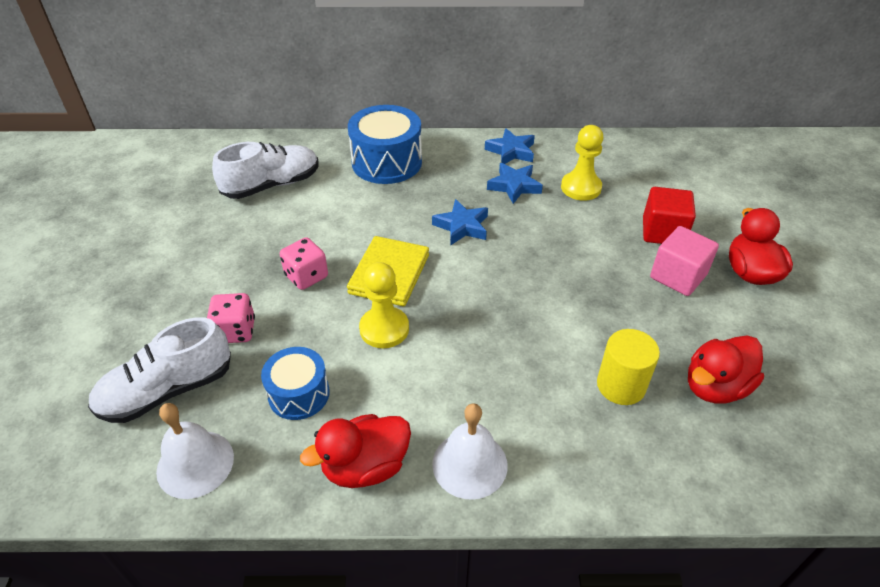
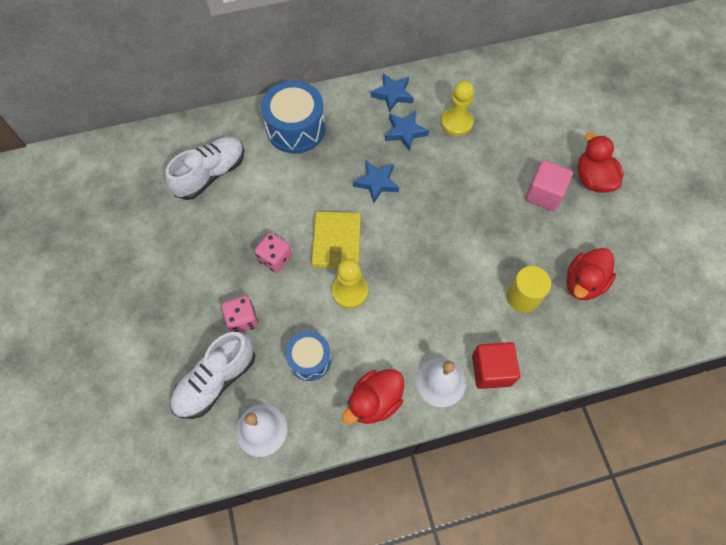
camera: 15 degrees left, 20 degrees up
red cube [643,187,696,244] -> red cube moved to [472,342,520,389]

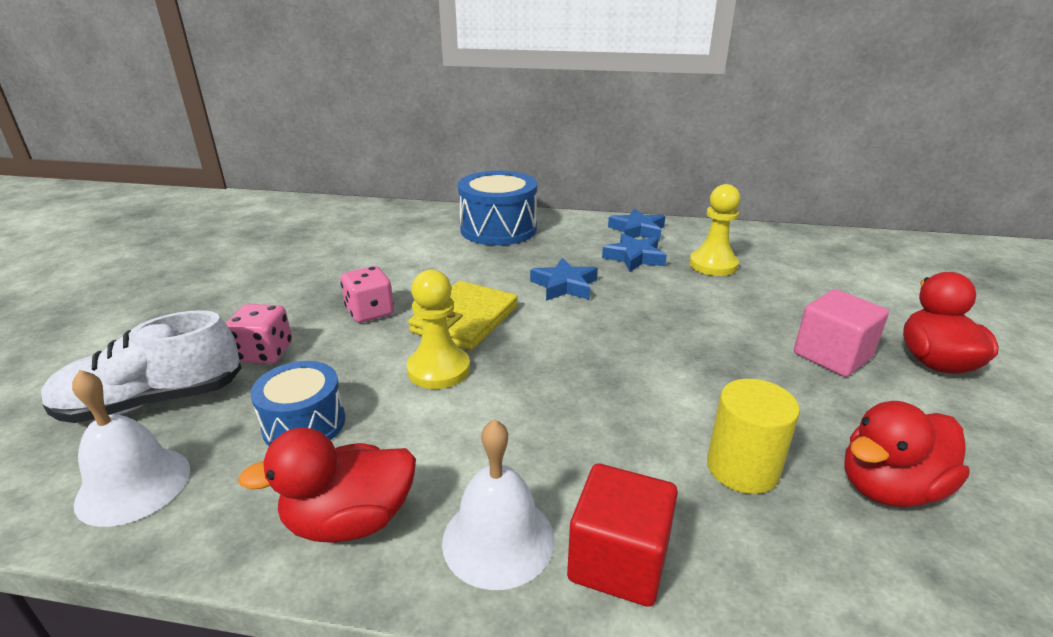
camera: 25 degrees right, 35 degrees down
white shoe [165,137,245,200] -> none

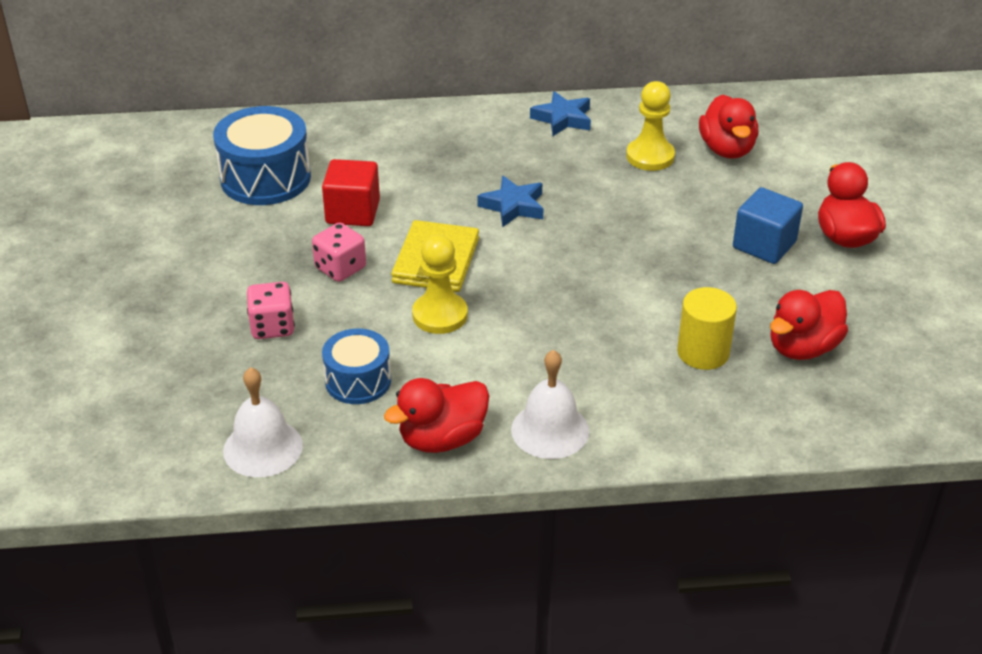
camera: 15 degrees left, 10 degrees up
white shoe [41,310,241,423] -> none
blue drum [458,171,537,246] -> blue drum moved to [213,106,311,205]
red cube [567,463,678,607] -> red cube moved to [322,159,380,226]
blue star [602,233,667,272] -> none
pink cube [794,289,889,377] -> blue cube [733,187,803,264]
none -> red duck [699,95,758,159]

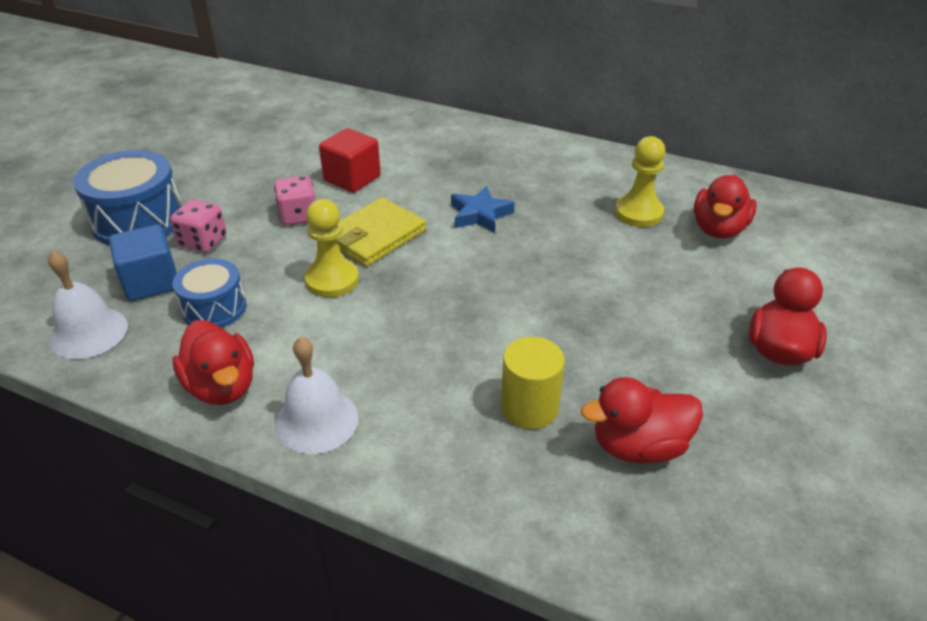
camera: 30 degrees right, 0 degrees up
blue drum [213,106,311,205] -> blue drum moved to [73,150,182,246]
red duck [384,378,489,453] -> red duck turned 120 degrees counterclockwise [173,320,254,405]
blue star [530,91,591,136] -> none
blue cube [733,187,803,264] -> blue cube moved to [109,224,177,301]

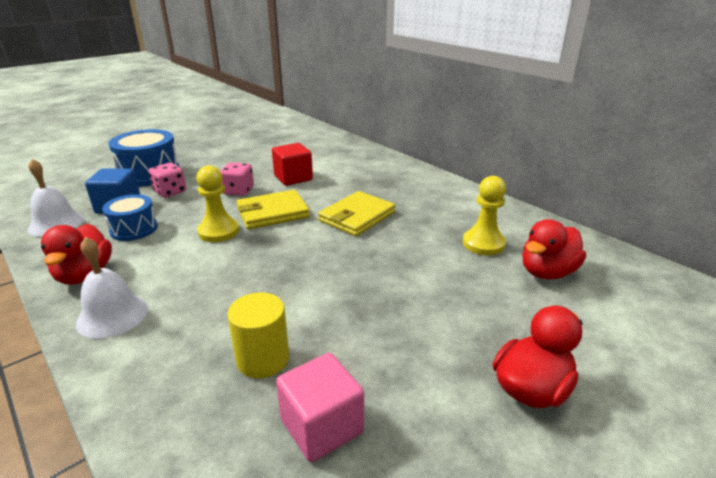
camera: 25 degrees right, 10 degrees down
blue star [451,186,515,233] -> yellow wallet [318,191,395,236]
red duck [581,377,703,463] -> pink cube [276,353,364,462]

